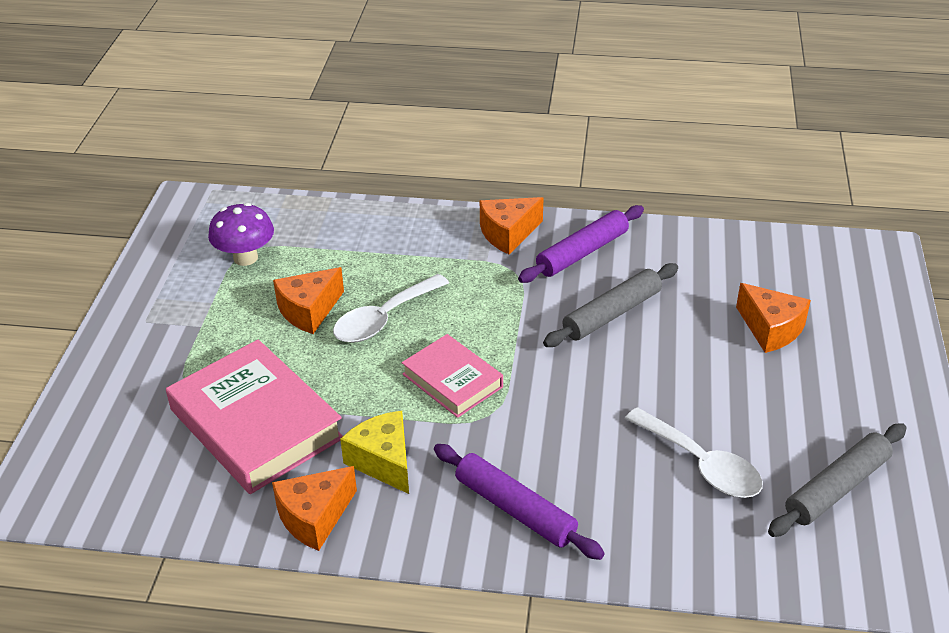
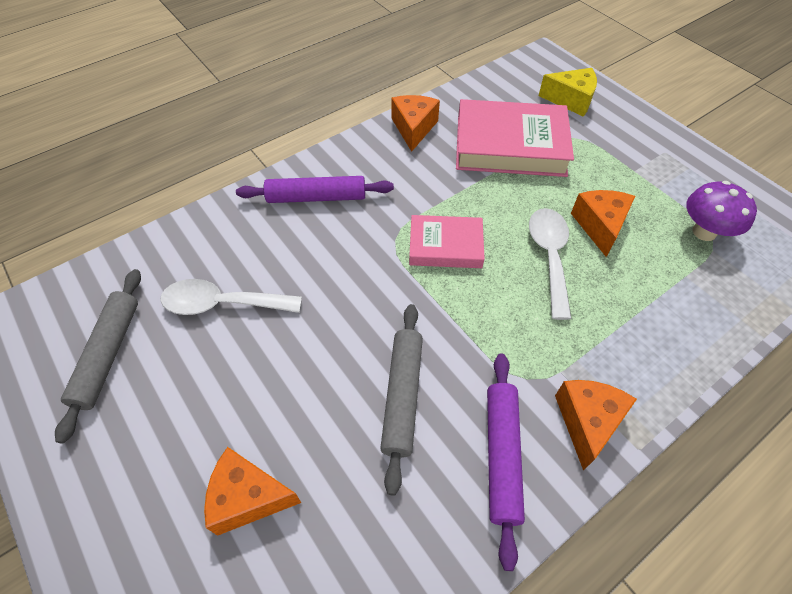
camera: 135 degrees right, 15 degrees up
yellow cheese [340,411,409,494] -> yellow cheese moved to [538,68,597,117]

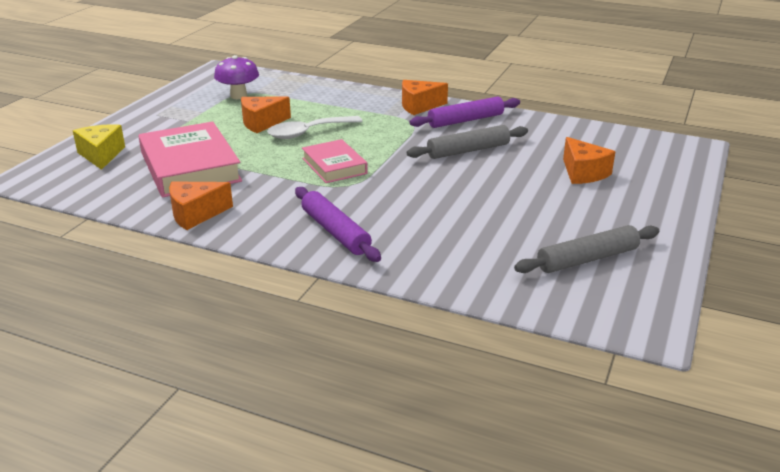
camera: 120 degrees left, 25 degrees down
white spoon [160,279,302,315] -> none

